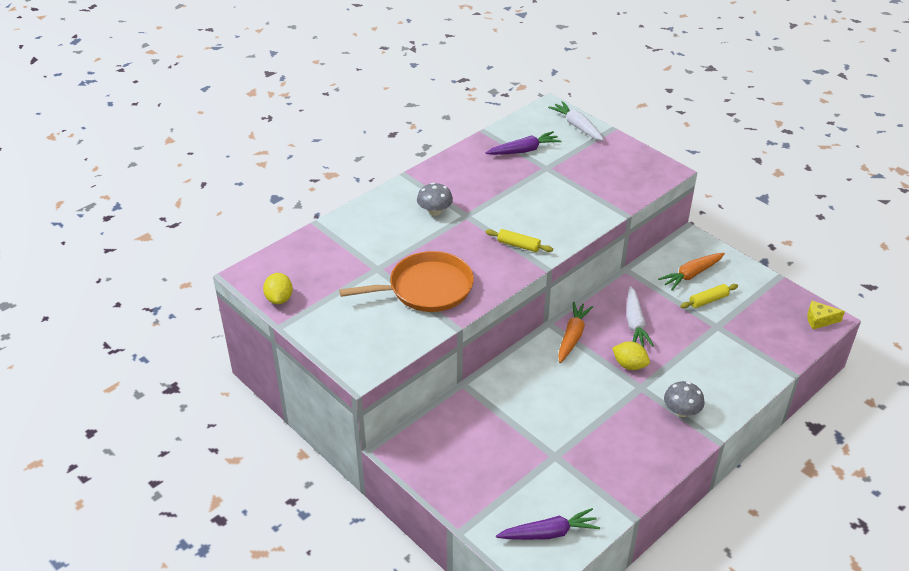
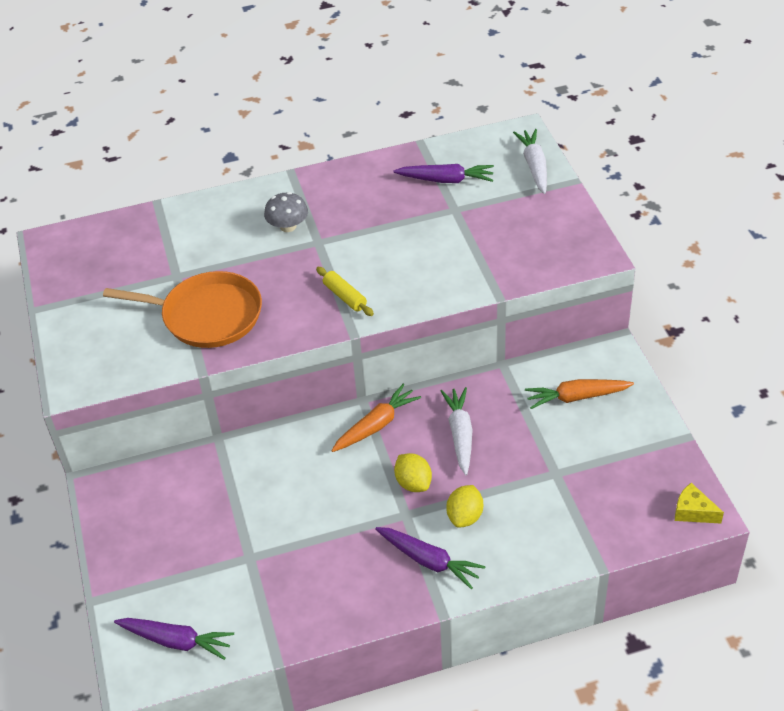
camera: 30 degrees right, 5 degrees up
yellow lemon [263,273,293,304] -> yellow lemon moved to [446,485,483,528]
white carrot [627,286,654,347] -> white carrot turned 150 degrees clockwise [441,387,472,475]
grey mushroom [664,381,704,417] -> purple carrot [375,527,486,589]
yellow rolling pin [681,284,738,308] -> none

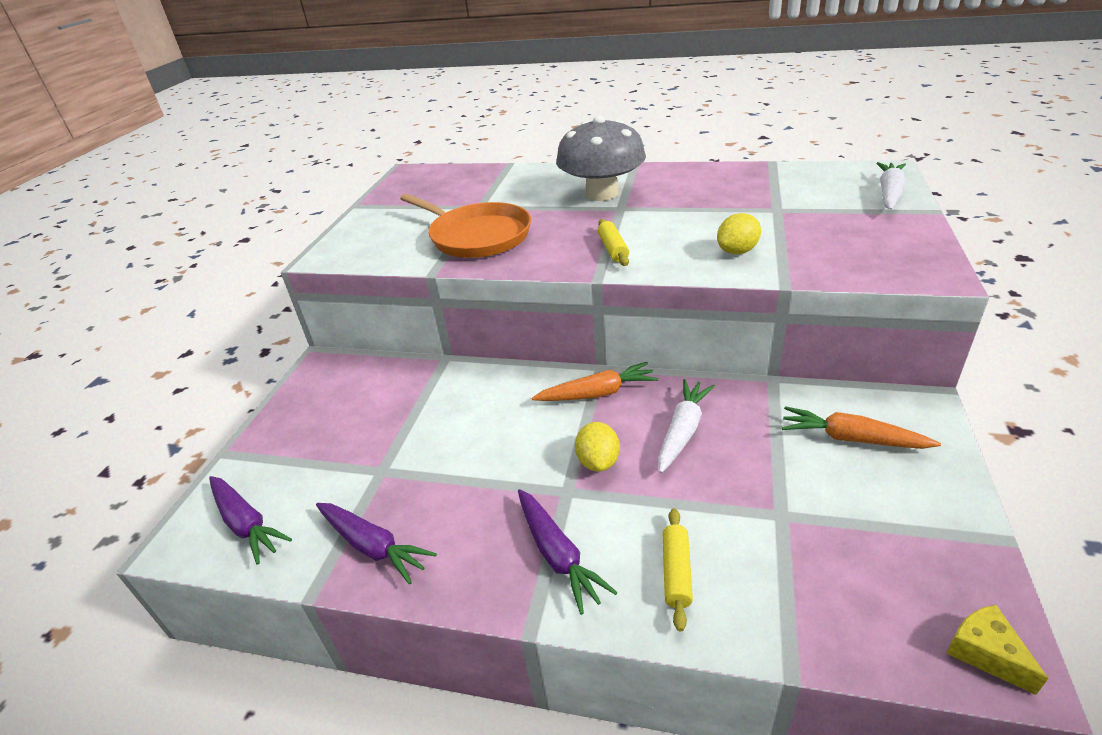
camera: 30 degrees right, 10 degrees down
grey mushroom [264,192,308,232] -> grey mushroom [556,116,646,201], size x1.97
purple carrot [393,164,494,183] -> purple carrot moved to [316,503,437,584]
yellow lemon [446,485,483,528] -> yellow lemon moved to [717,213,761,254]
none -> yellow rolling pin [663,508,693,631]

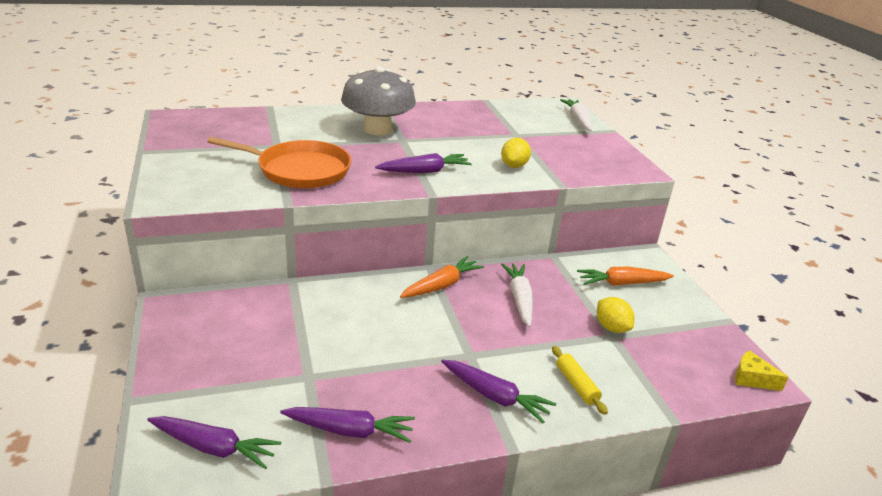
camera: 35 degrees left, 5 degrees down
yellow lemon [575,422,620,472] -> yellow lemon moved to [597,297,634,333]
yellow rolling pin [598,219,629,266] -> purple carrot [375,153,472,173]

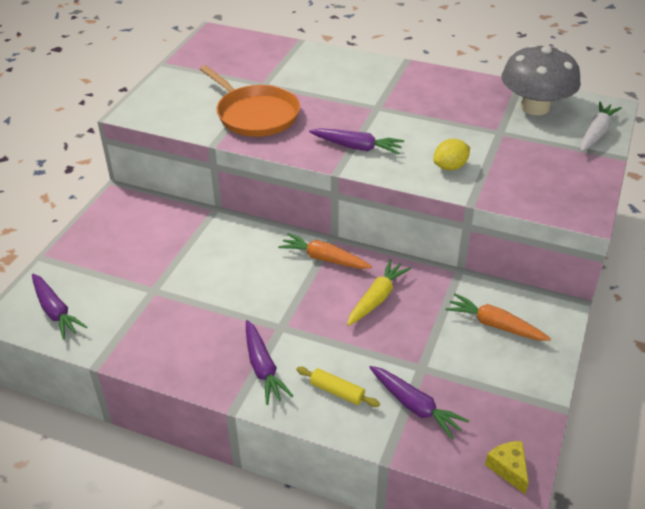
camera: 40 degrees right, 10 degrees up
purple carrot [280,407,415,443] -> purple carrot moved to [369,366,469,439]
grey mushroom [341,66,416,135] -> grey mushroom moved to [502,44,581,115]
orange carrot [400,256,484,298] -> orange carrot turned 150 degrees counterclockwise [278,233,372,269]
white carrot [501,263,533,327] -> yellow carrot [347,259,411,326]
yellow rolling pin [552,346,608,415] -> yellow rolling pin turned 75 degrees counterclockwise [296,367,380,407]
yellow lemon [597,297,634,333] -> none

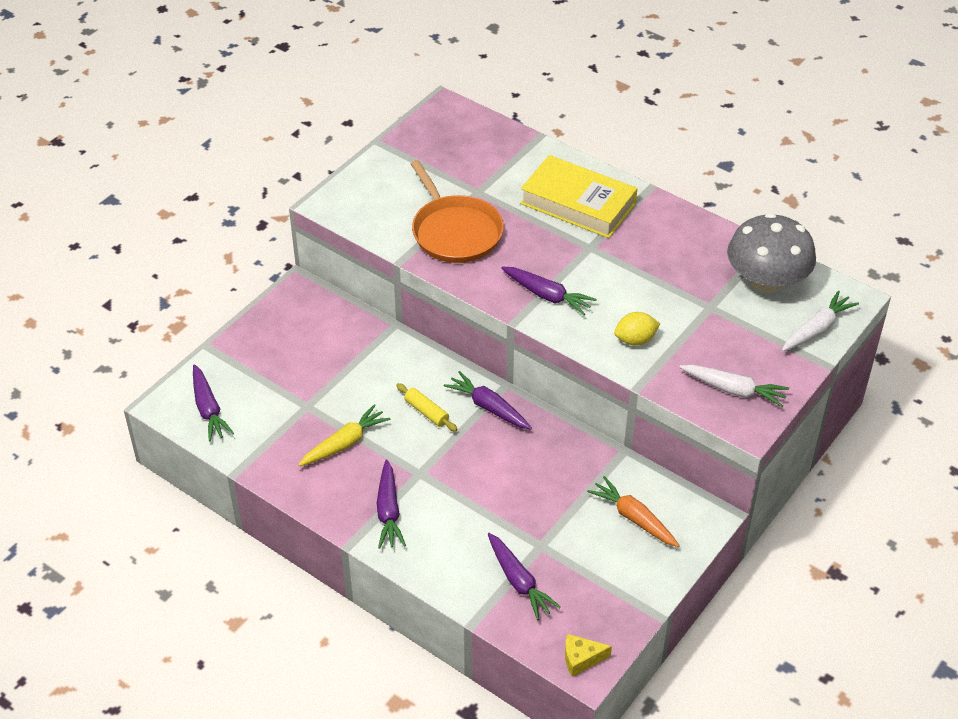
camera: 15 degrees right, 5 degrees up
orange carrot [278,233,372,269] -> purple carrot [444,371,532,429]
yellow rolling pin [296,367,380,407] -> yellow rolling pin moved to [396,383,458,432]
yellow carrot [347,259,411,326] -> yellow carrot moved to [298,404,390,466]
yellow cheese [485,441,529,494] -> yellow cheese turned 90 degrees counterclockwise [565,634,612,677]
none -> yellow book [520,155,638,238]
none -> white carrot [679,365,789,407]

